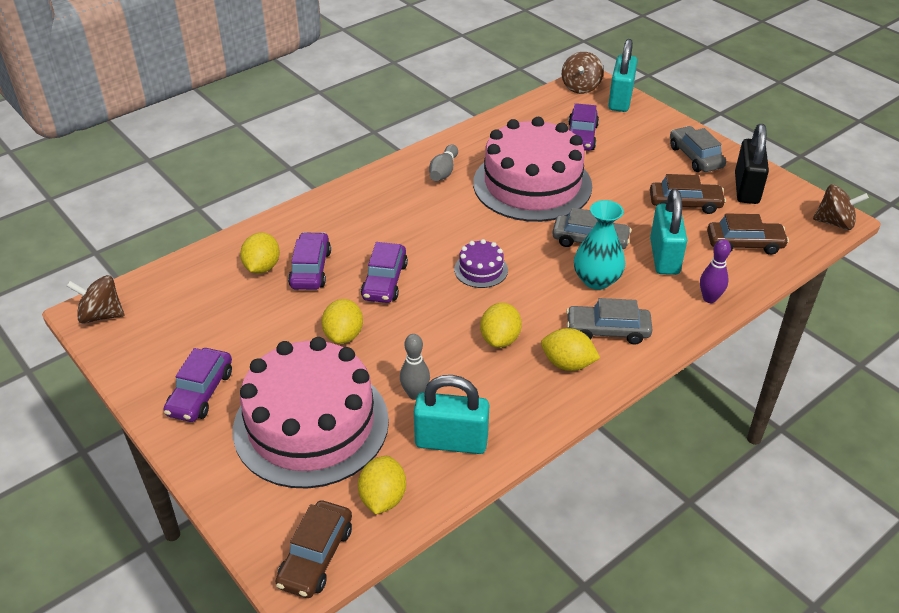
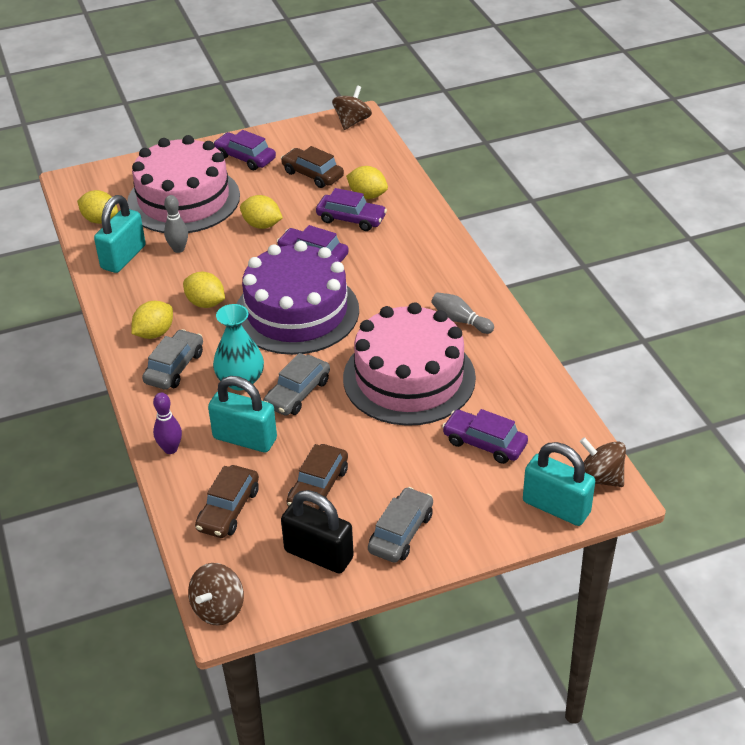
camera: 110 degrees right, 0 degrees up
brown car [275,500,352,598] -> brown car moved to [281,146,344,188]
purple cake [454,239,508,288] -> purple cake [237,241,359,355], size x2.45
grey car [670,126,726,172] -> grey car turned 60 degrees counterclockwise [368,487,433,563]

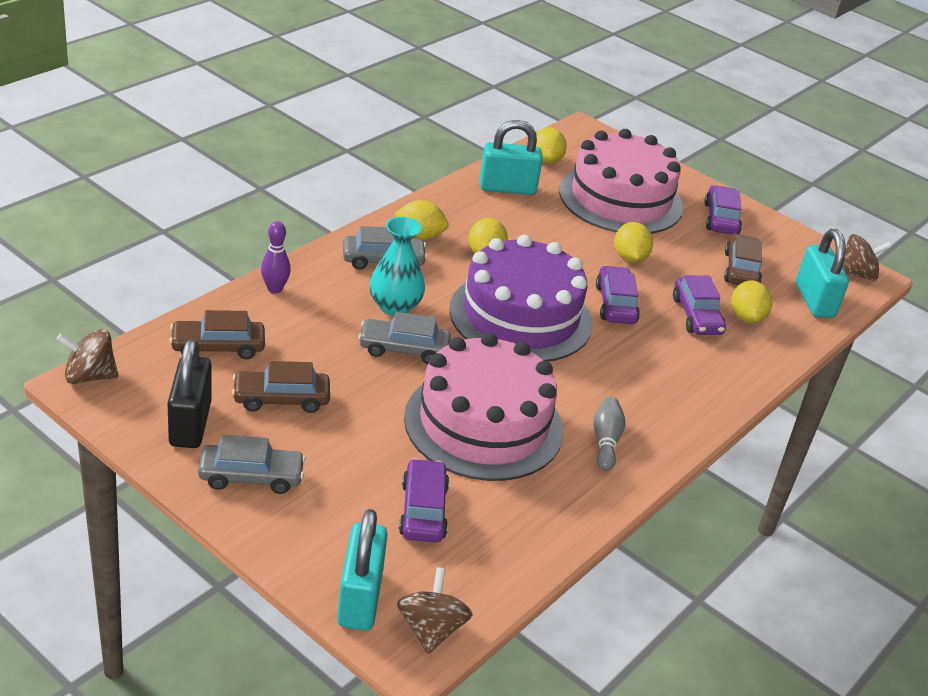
camera: 55 degrees right, 5 degrees down
grey bowling pin [164,195,188,253] -> none
turquoise padlock [208,376,277,452] -> turquoise padlock moved to [796,229,849,318]

